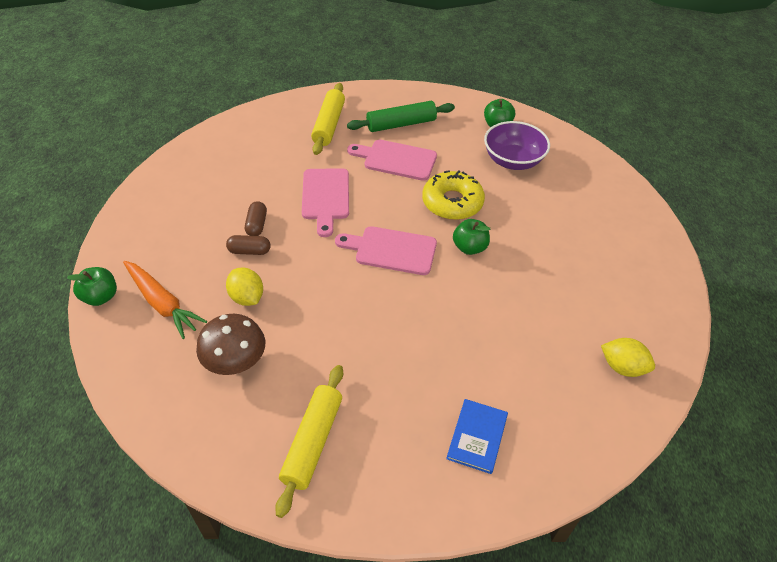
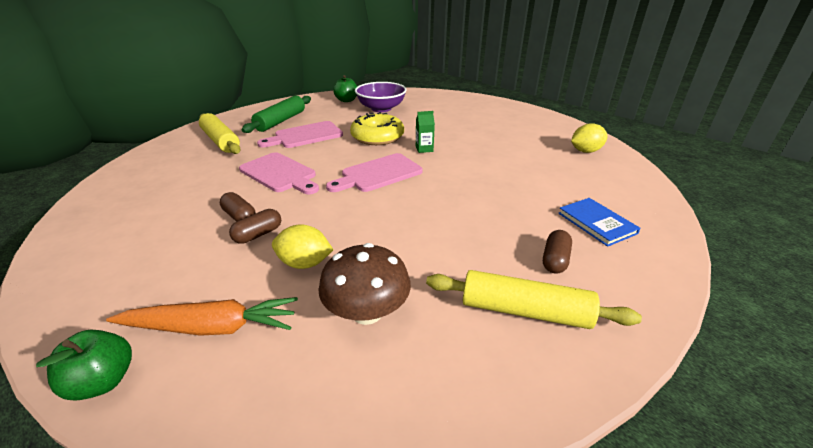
camera: 45 degrees left, 15 degrees down
yellow rolling pin [275,365,343,518] -> yellow rolling pin turned 45 degrees counterclockwise [426,270,642,329]
green apple [453,219,490,255] -> green carton [416,111,435,153]
none -> brown capsule [543,230,572,274]

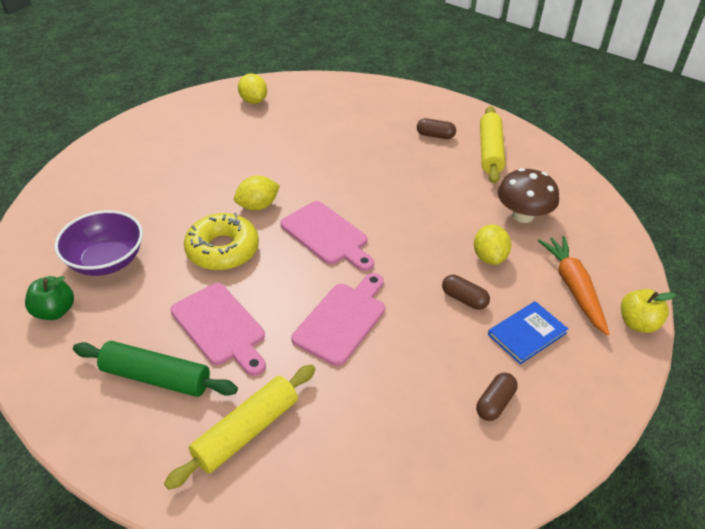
camera: 100 degrees left, 10 degrees up
green apple [36,330,132,400] -> yellow apple [621,289,676,333]
brown capsule [220,192,256,222] -> brown capsule moved to [476,373,518,421]
green carton [416,111,435,153] -> yellow lemon [234,176,280,210]
blue book [558,198,641,247] -> blue book moved to [488,301,568,365]

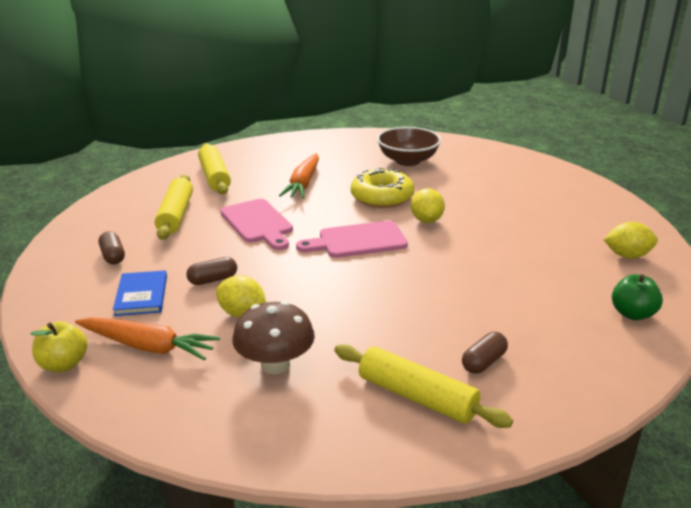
camera: 120 degrees right, 15 degrees down
green apple [25,276,74,320] -> green apple moved to [612,274,663,320]
purple bowl [55,210,143,276] -> brown bowl [377,127,441,166]
green rolling pin [73,341,238,397] -> none
pink cutting board [171,283,266,376] -> orange carrot [279,153,319,198]
none -> yellow rolling pin [155,174,193,240]

